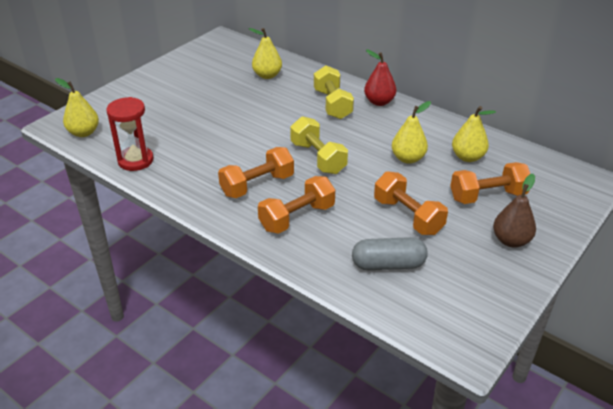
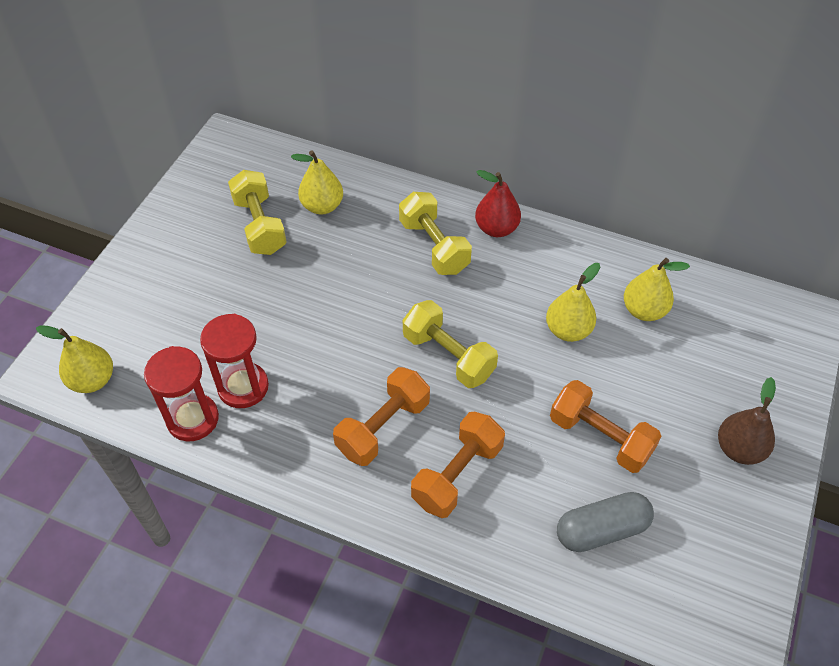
camera: 15 degrees left, 15 degrees up
orange dumbbell [450,162,530,204] -> none
none -> red hourglass [200,314,269,408]
none -> yellow dumbbell [228,170,287,255]

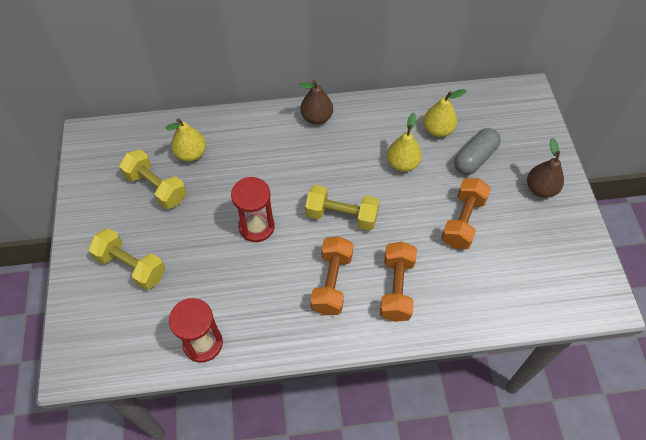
camera: 30 degrees left, 5 degrees up
yellow pear [36,325,113,393] -> none
red hourglass [200,314,269,408] -> red hourglass moved to [231,177,275,242]
yellow dumbbell [399,192,472,275] -> yellow dumbbell moved to [88,228,165,290]
red pear [475,170,521,237] -> brown pear [299,80,333,124]
orange dumbbell [550,380,661,473] -> orange dumbbell turned 75 degrees counterclockwise [441,178,491,249]
grey capsule [557,492,654,552] -> grey capsule moved to [454,128,501,175]

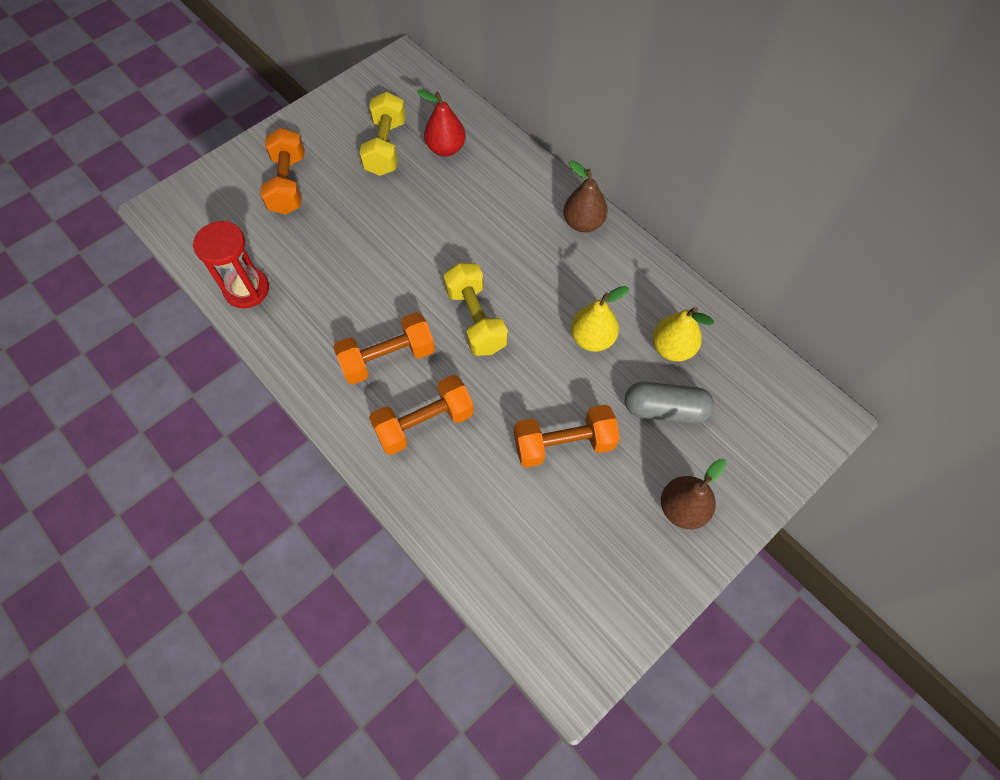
camera: 55 degrees right, 5 degrees up
yellow dumbbell [88,228,165,290] -> orange dumbbell [260,128,305,215]
yellow pear [166,118,206,162] -> red pear [417,90,466,157]
red hourglass [231,177,275,242] -> none

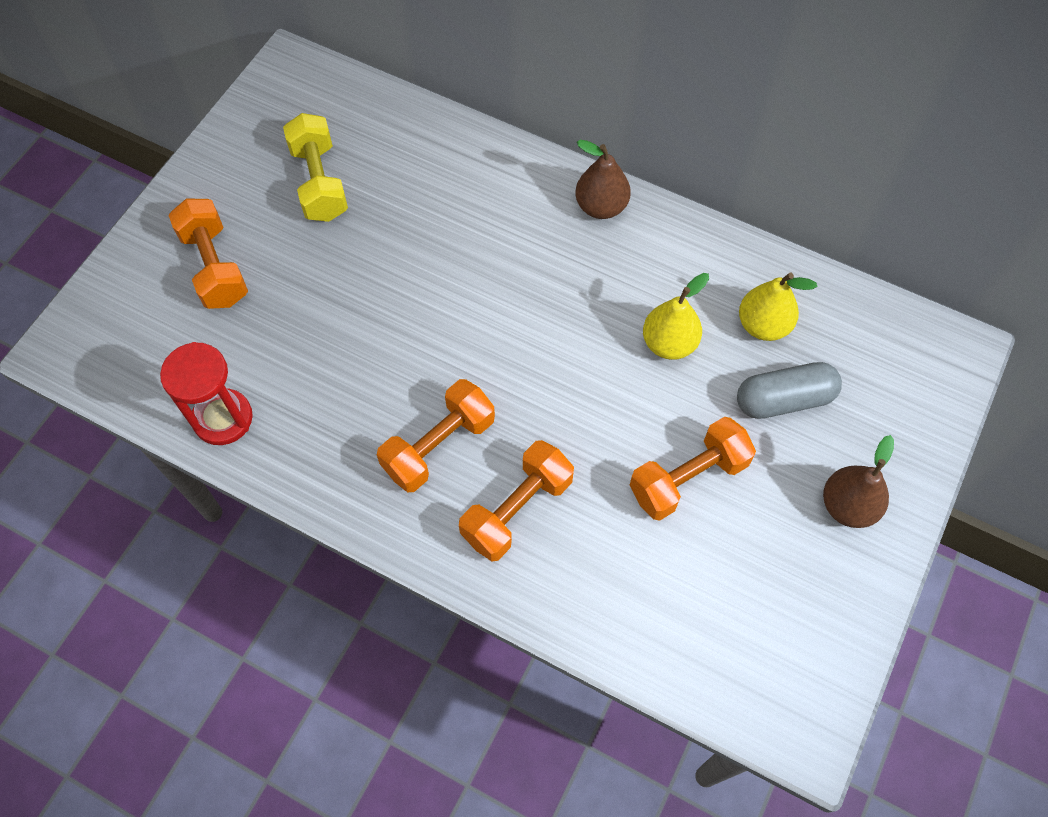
camera: 20 degrees left, 0 degrees up
red pear [417,90,466,157] -> none
yellow dumbbell [443,263,508,356] -> none

